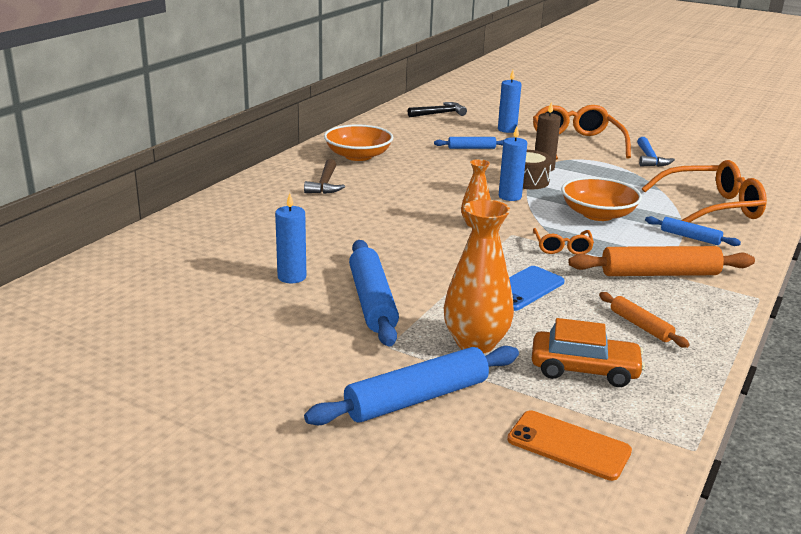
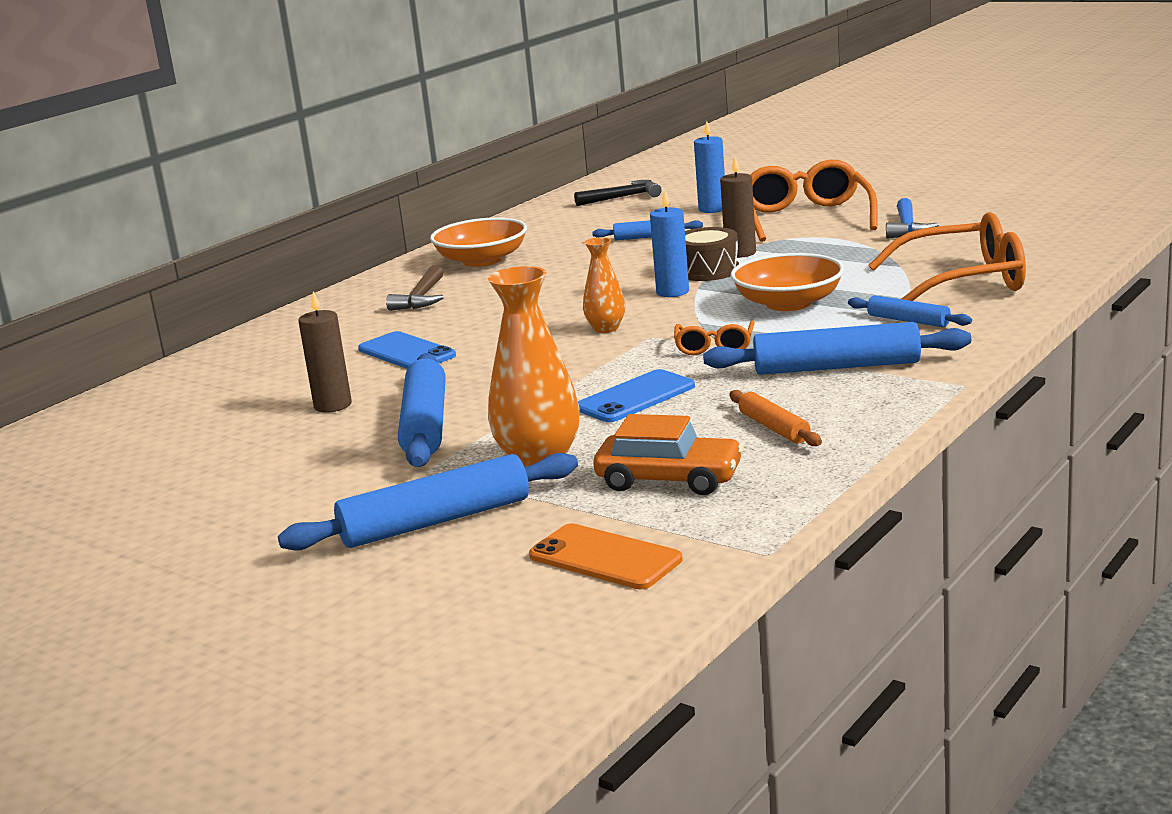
camera: 10 degrees right, 5 degrees down
blue candle [275,193,306,283] -> brown candle [298,292,352,413]
orange rolling pin [568,246,755,276] -> blue rolling pin [703,322,971,375]
none -> blue phone [358,331,456,369]

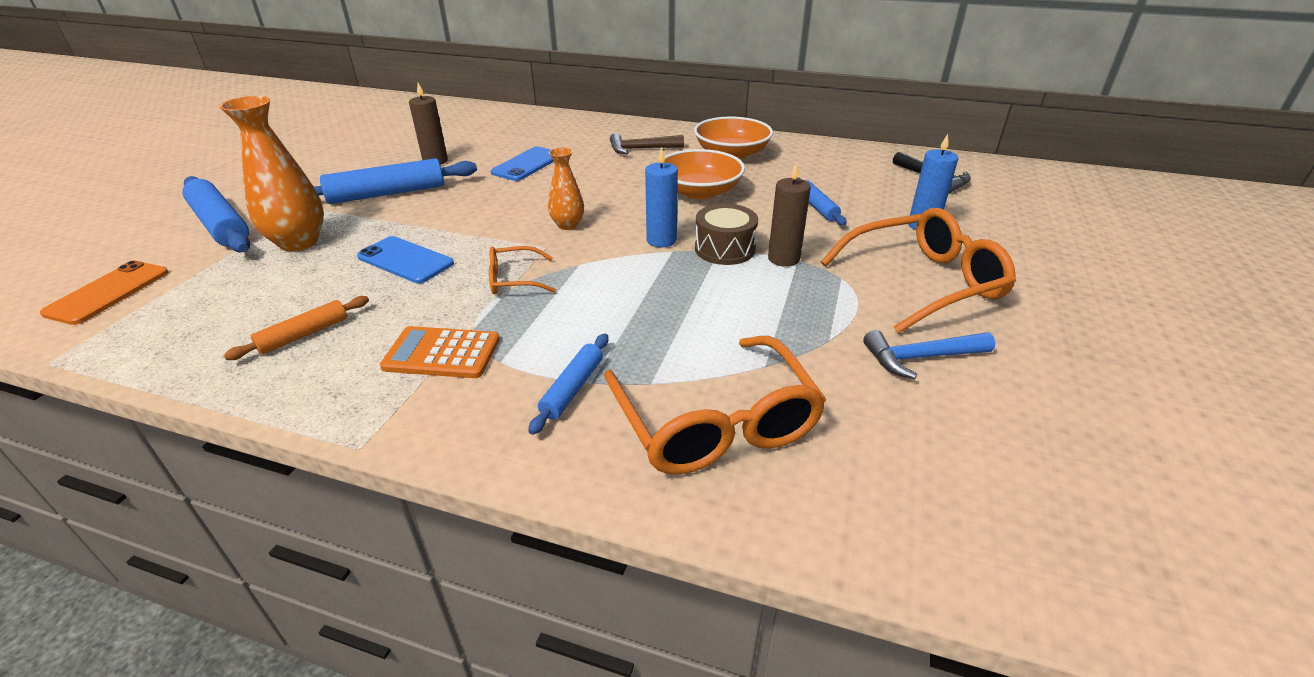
camera: 70 degrees right, 15 degrees up
orange car [593,414,744,495] -> none
blue rolling pin [703,322,971,375] -> orange calculator [380,326,500,378]
orange bowl [731,253,844,311] -> orange bowl moved to [658,149,745,199]

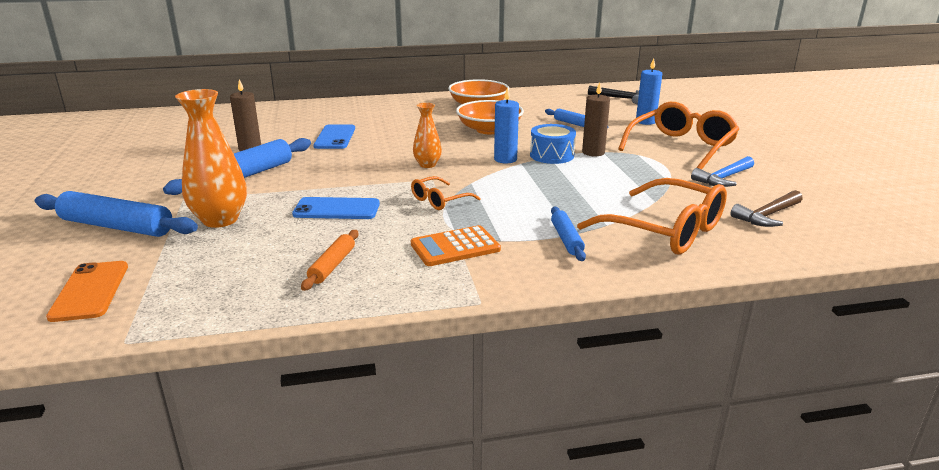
camera: 30 degrees left, 10 degrees down
brown hammer [610,133,684,154] -> brown hammer moved to [730,190,803,227]
brown drum [695,204,758,265] -> blue drum [530,124,576,164]

